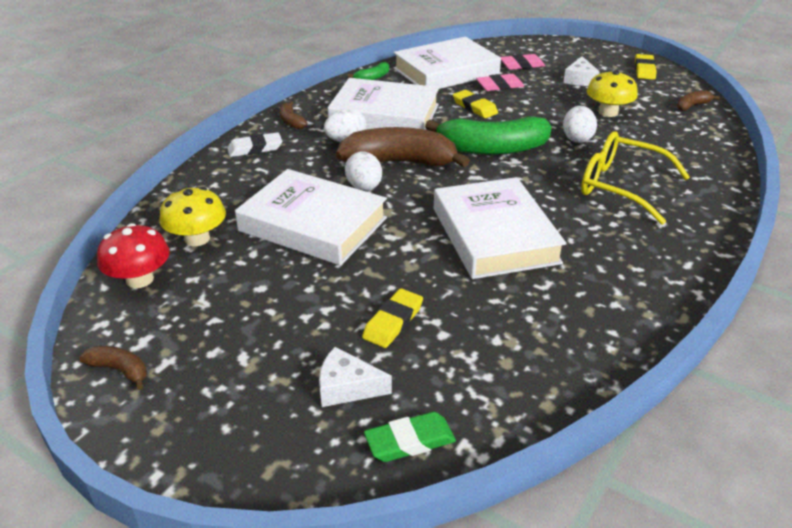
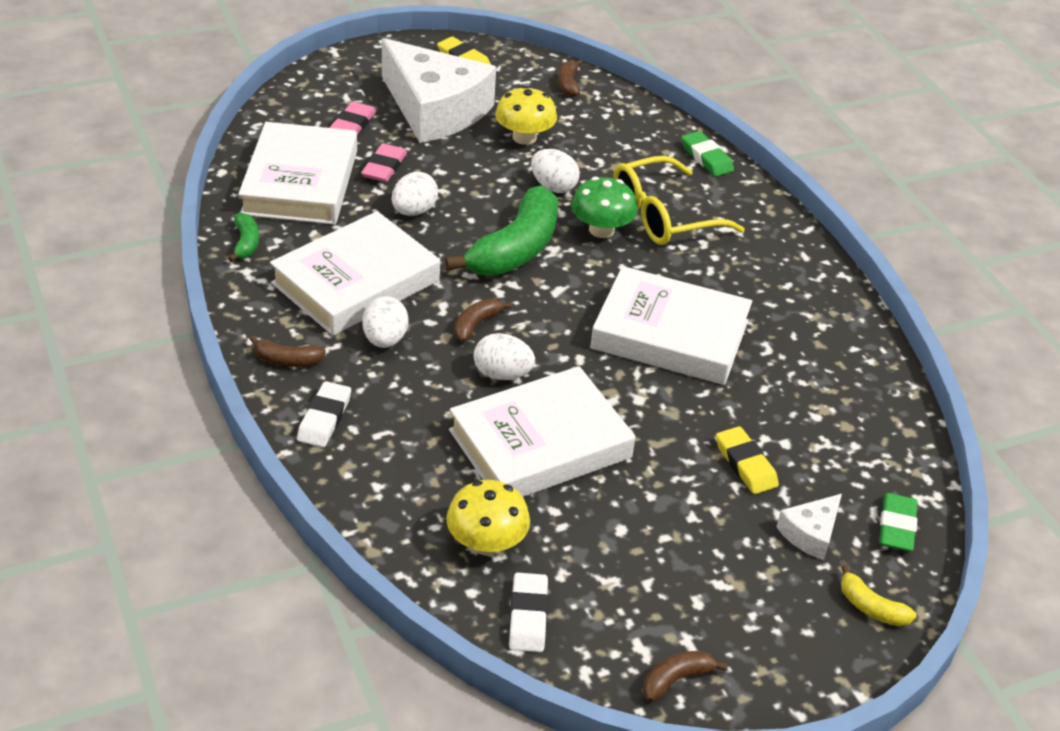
camera: 60 degrees left, 5 degrees up
red mushroom [97,223,170,288] -> white eraser [509,572,548,652]
brown banana [336,127,470,167] -> brown banana [454,299,512,342], size x0.45
yellow eraser [453,90,498,118] -> white egg [392,172,438,216]
white cheese [563,56,600,86] -> white cheese [382,38,496,143], size x2.33
none -> green mushroom [571,177,638,238]
none -> green eraser [681,131,734,177]
none -> yellow banana [841,565,917,626]

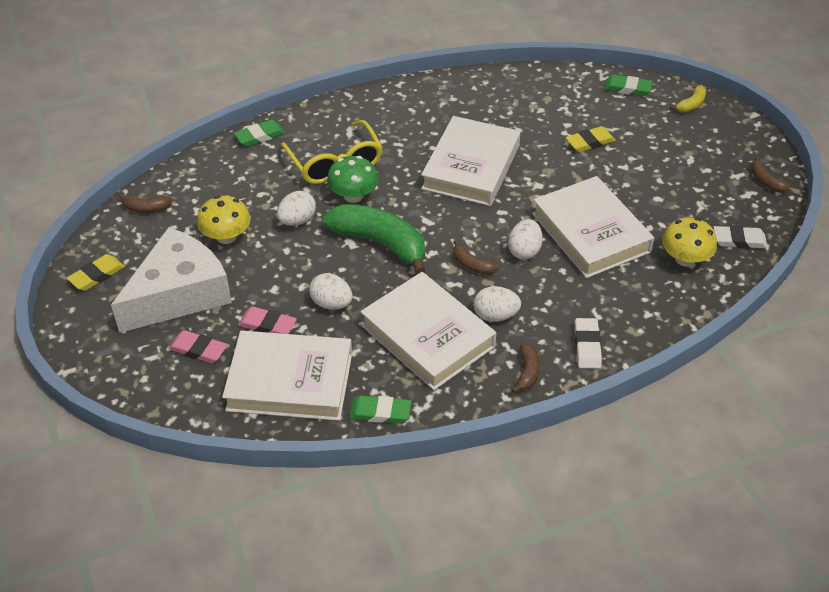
camera: 85 degrees left, 5 degrees up
green banana [228,213,259,262] -> green eraser [349,396,412,424]
white eraser [297,381,351,447] -> white eraser turned 75 degrees clockwise [575,318,602,369]
white cheese [777,494,842,560] -> none

